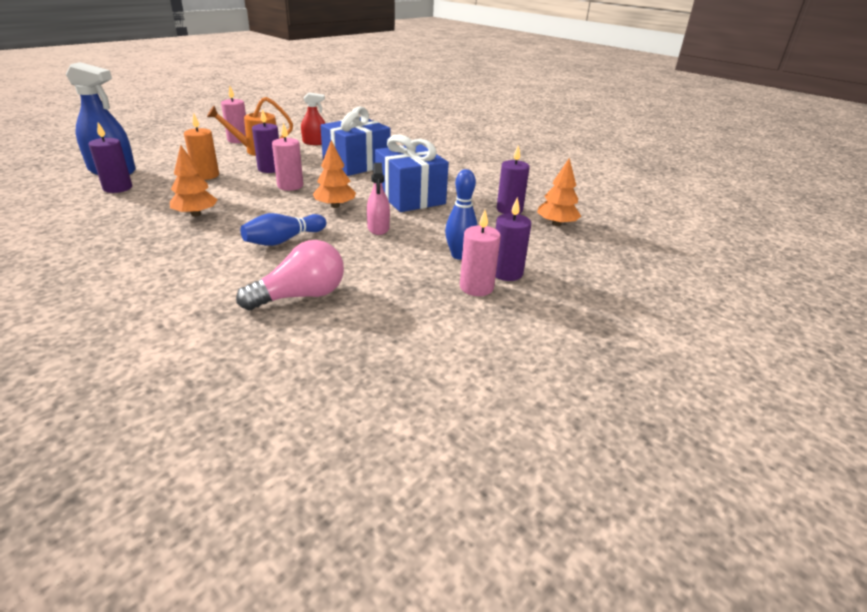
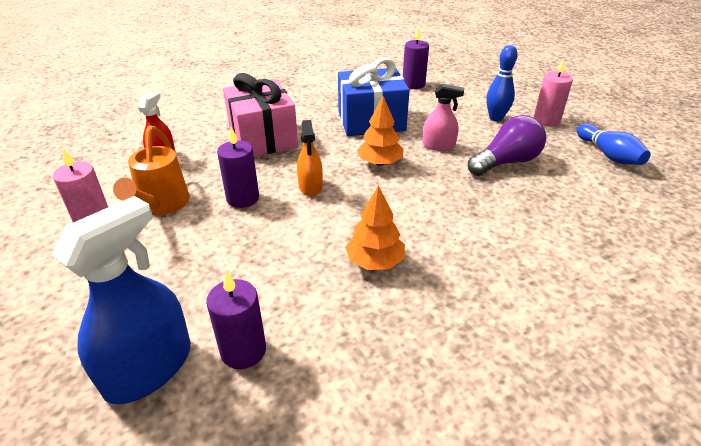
camera: 70 degrees left, 5 degrees up
orange candle [184,114,219,180] -> none
pink light bulb [236,240,344,310] -> none
blue bowling pin [240,213,326,246] -> blue bowling pin moved to [577,123,651,165]
pink candle [272,122,303,191] -> orange spray bottle [297,120,323,196]
blue gift [320,106,391,176] -> pink gift [223,73,298,157]
purple candle [496,197,531,281] -> none
orange tree [537,158,581,226] -> none
none -> purple light bulb [468,115,546,176]

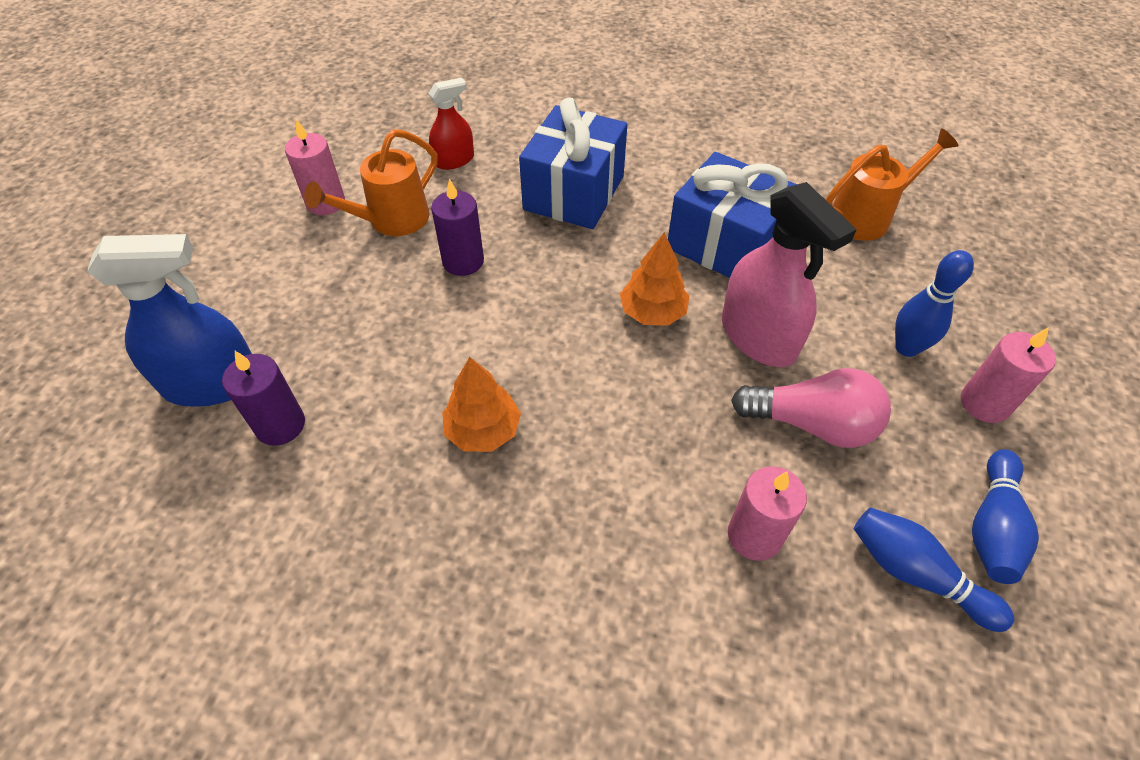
camera: 45 degrees right, 15 degrees up
pink gift [223,73,298,157] -> blue gift [519,98,627,229]
orange spray bottle [297,120,323,196] -> none
purple candle [403,27,429,89] -> orange watering can [826,128,958,241]
pink spray bottle [423,83,464,151] -> pink spray bottle [722,182,857,367], size x1.76
purple light bulb [468,115,546,176] -> pink light bulb [731,368,891,448]
none -> pink candle [728,466,807,561]
none -> blue bowling pin [854,508,1014,632]

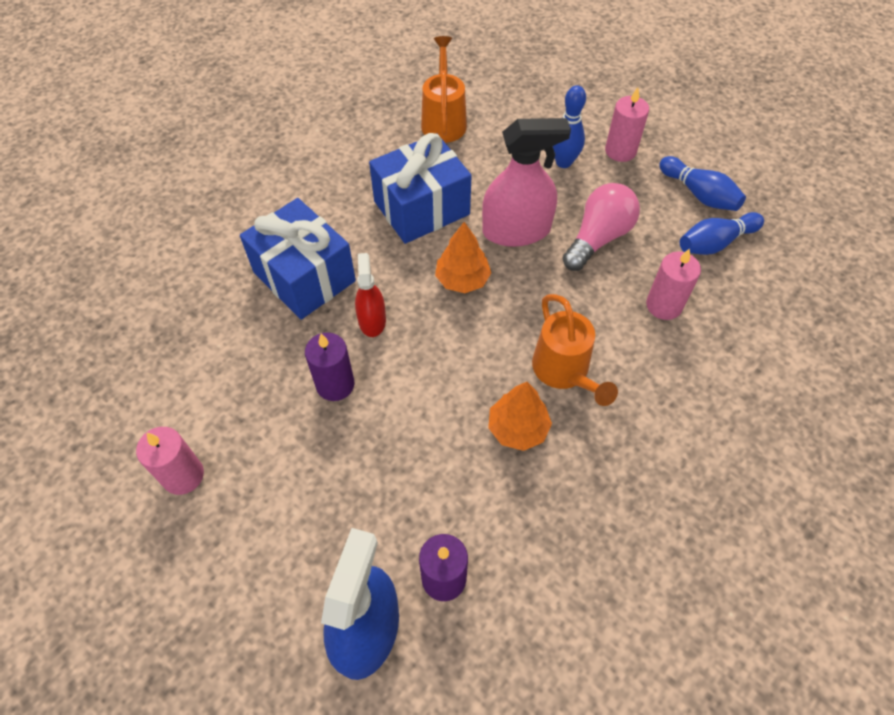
camera: 65 degrees left, 5 degrees up
orange watering can [304,129,437,236] -> orange watering can moved to [532,294,618,406]
red spray bottle [428,78,474,170] -> red spray bottle moved to [355,253,386,337]

